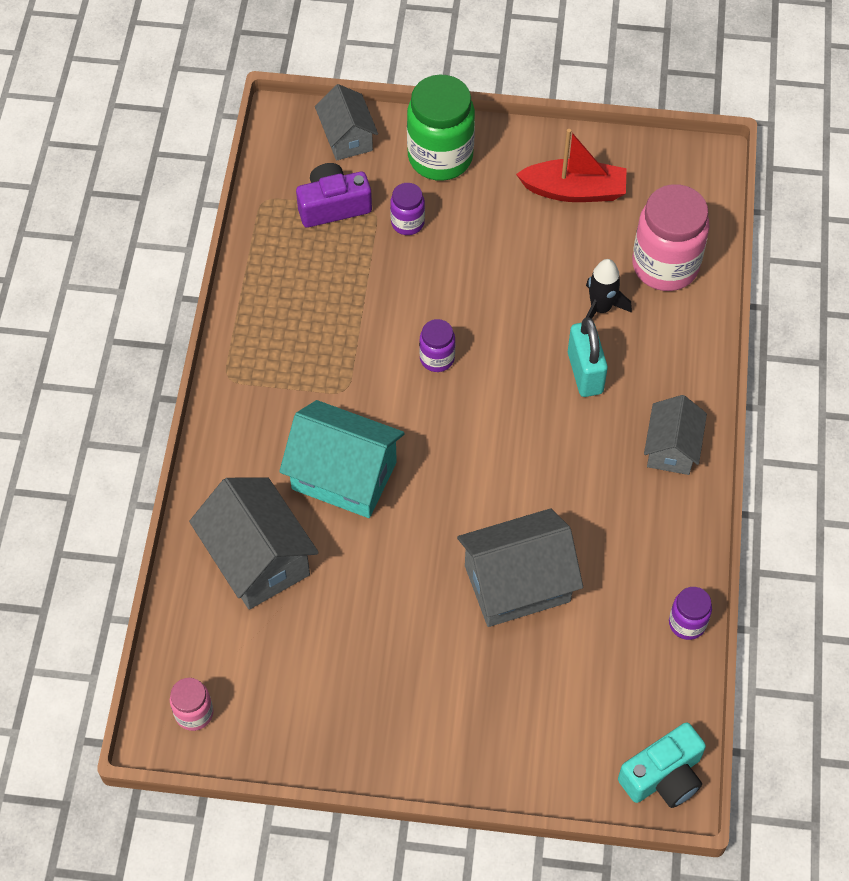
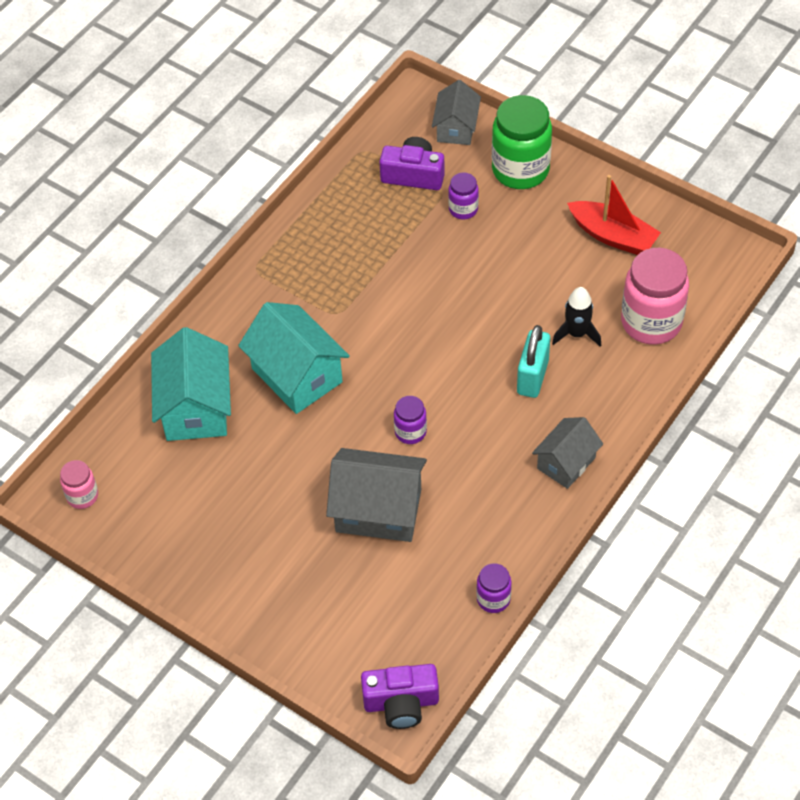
camera: 30 degrees right, 5 degrees down
grey house [189,477,319,610] -> turquoise house [151,327,231,441]
purple jar [419,319,455,372] -> purple jar moved to [394,396,427,444]
turquoise camera [618,722,706,808] -> purple camera [361,664,439,729]

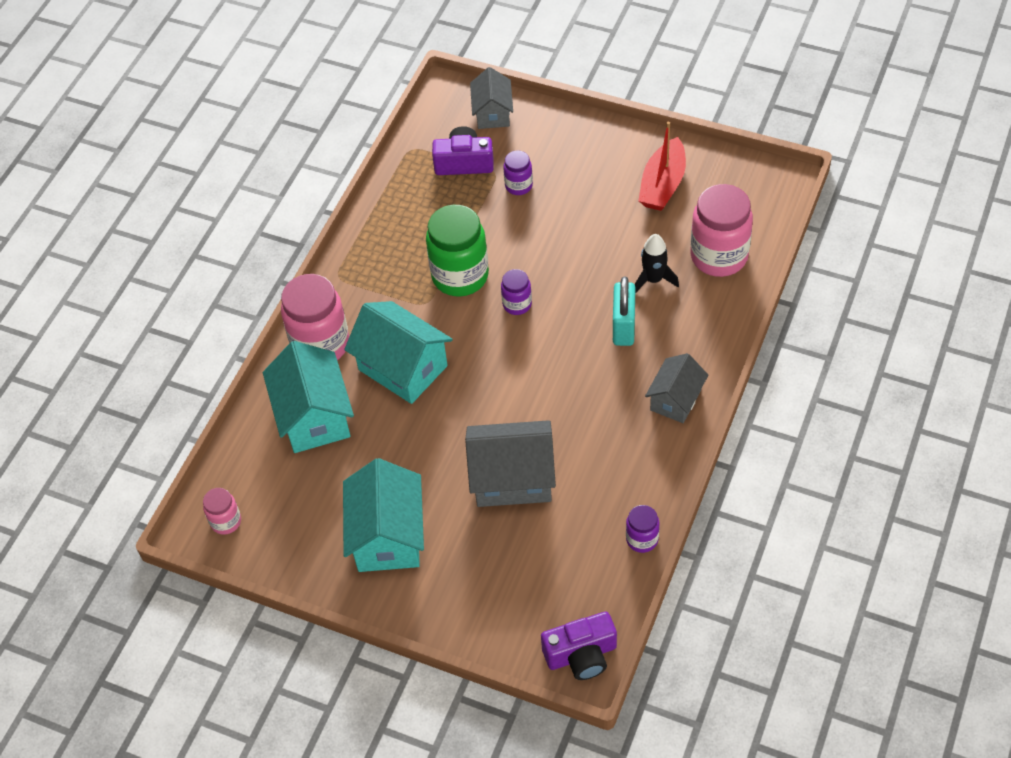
camera: 10 degrees left, 0 degrees up
purple jar [394,396,427,444] -> purple jar moved to [501,269,532,315]
green jar [492,95,552,189] -> green jar moved to [426,205,489,296]
red boat [567,175,661,255] -> red boat turned 90 degrees clockwise [638,122,686,211]
none -> pink jar [281,274,349,360]
none -> turquoise house [343,458,424,572]

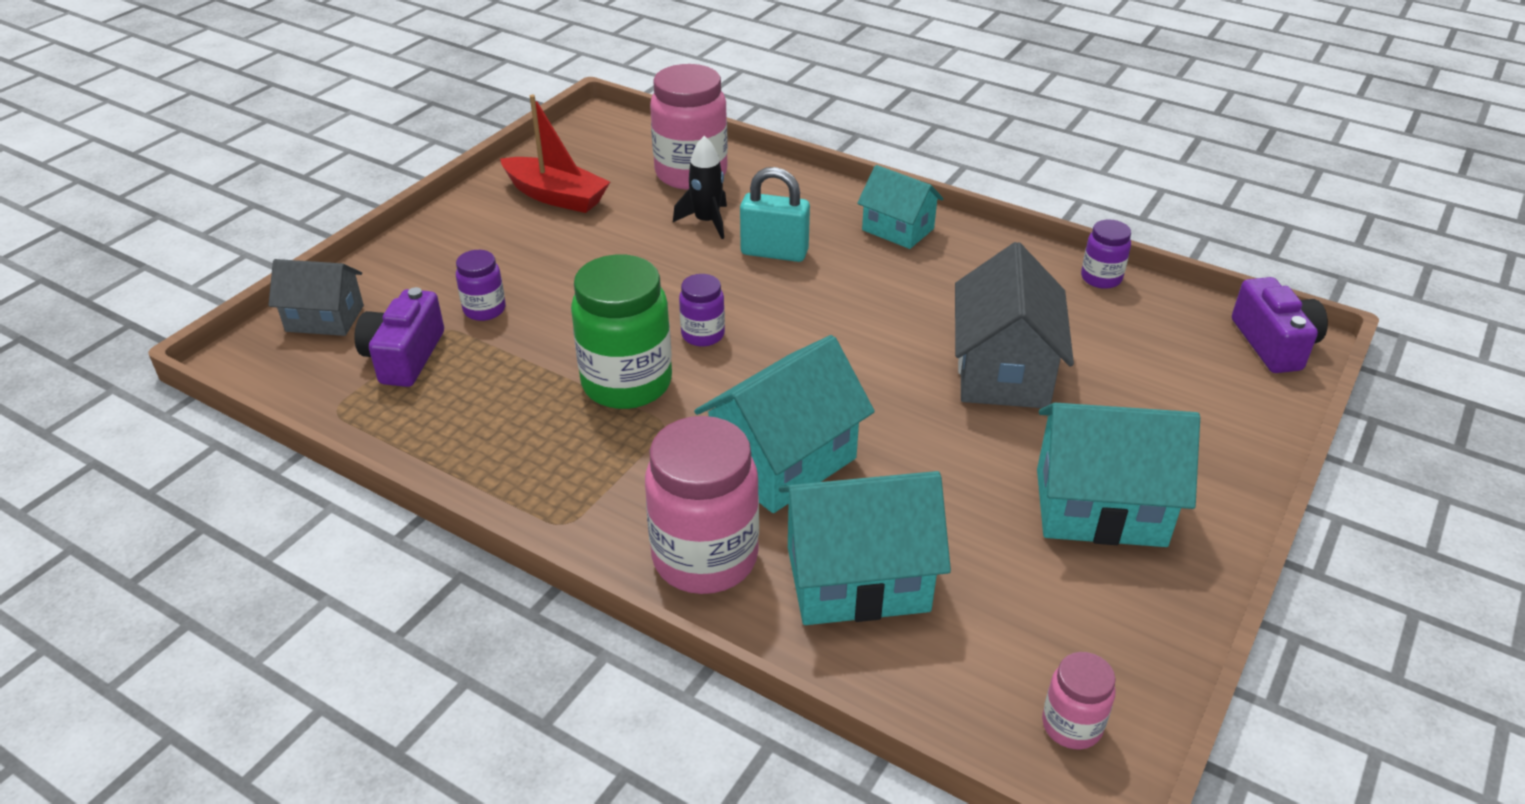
camera: 85 degrees left, 15 degrees down
grey house [645,353,708,423] -> turquoise house [857,165,944,249]

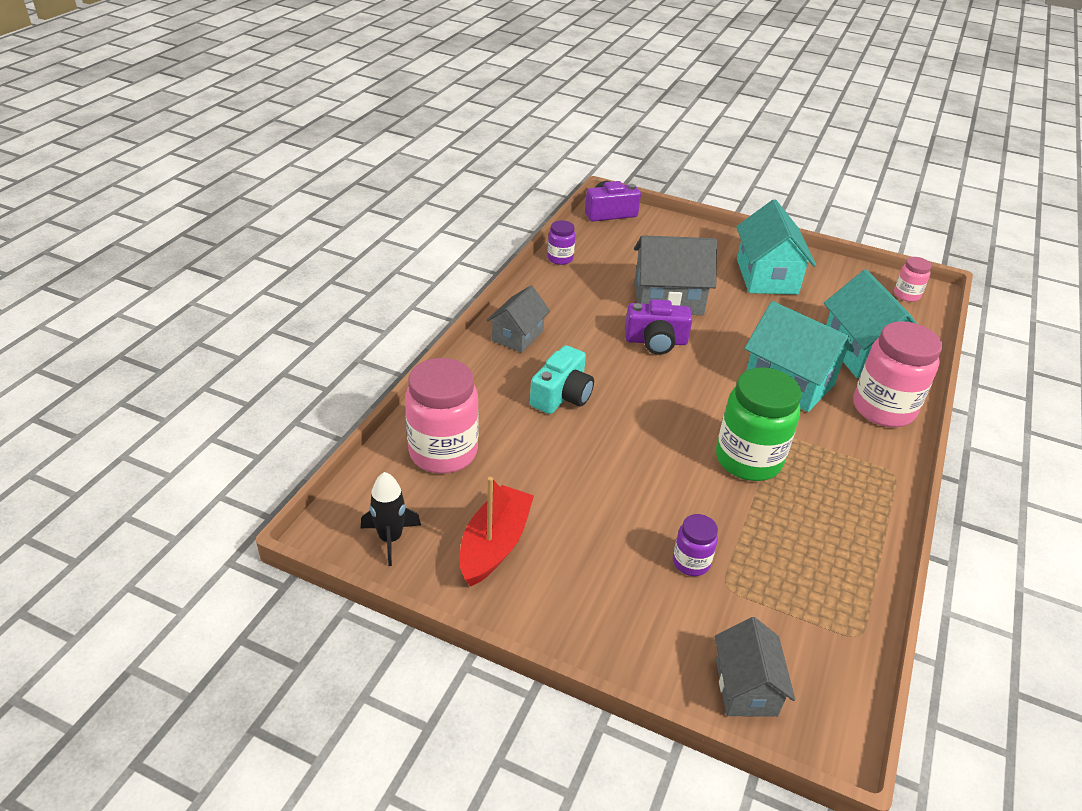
camera: 100 degrees left, 0 degrees up
purple camera [354,287,444,387] -> purple camera moved to [625,299,692,355]
black rocket [673,136,727,239] -> black rocket moved to [361,472,421,566]
purple jar [679,274,725,346] -> none
turquoise padlock [740,167,810,262] -> turquoise camera [530,345,594,414]
turquoise house [857,165,944,249] -> grey house [487,285,550,353]

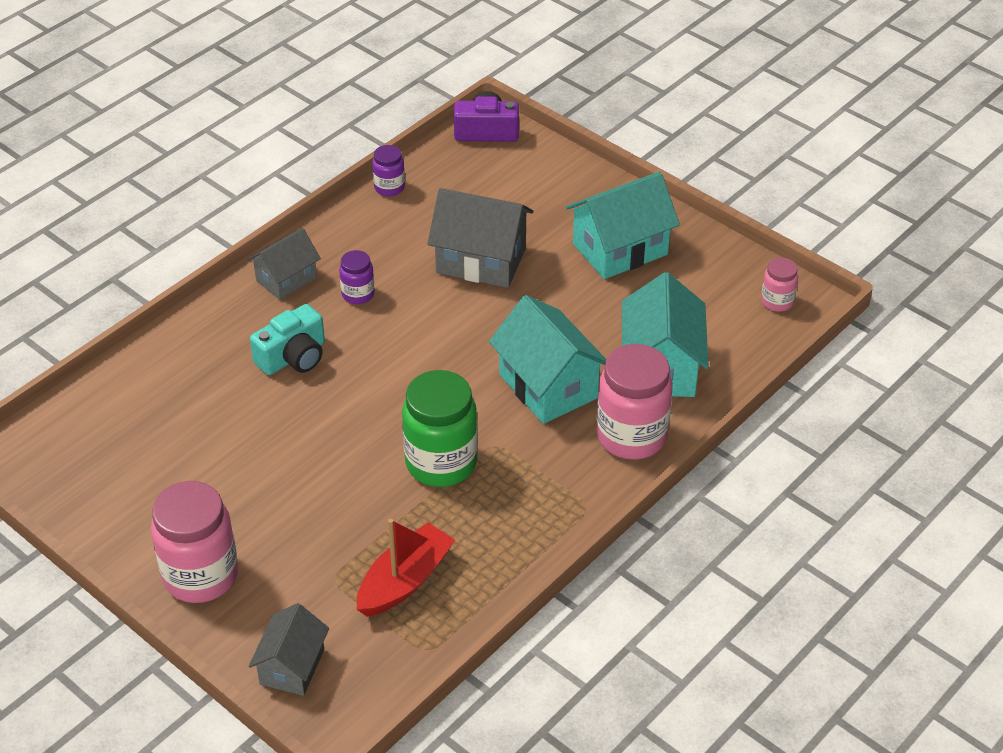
camera: 20 degrees right, 5 degrees up
black rocket [361,472,421,566] -> none
pink jar [405,358,479,474] -> pink jar moved to [151,481,238,603]
red boat [460,477,534,586] -> red boat moved to [357,519,455,617]
purple camera [625,299,692,355] -> none
purple jar [673,514,718,576] -> purple jar moved to [339,250,375,304]
turquoise house [736,199,816,295] -> turquoise house turned 45 degrees clockwise [566,172,680,279]

